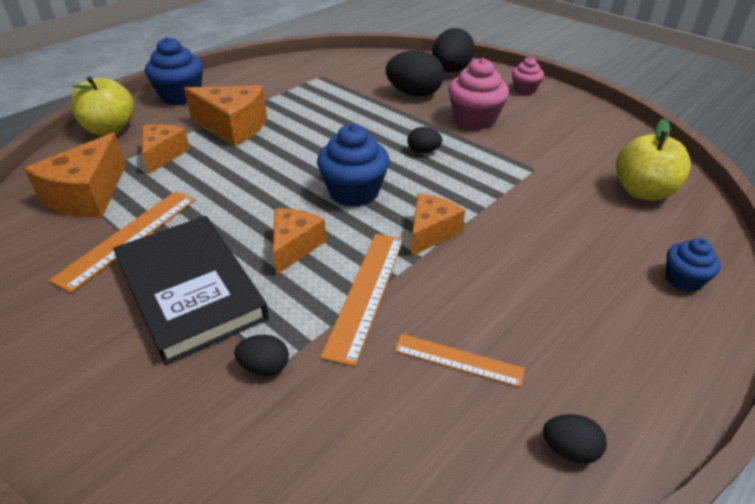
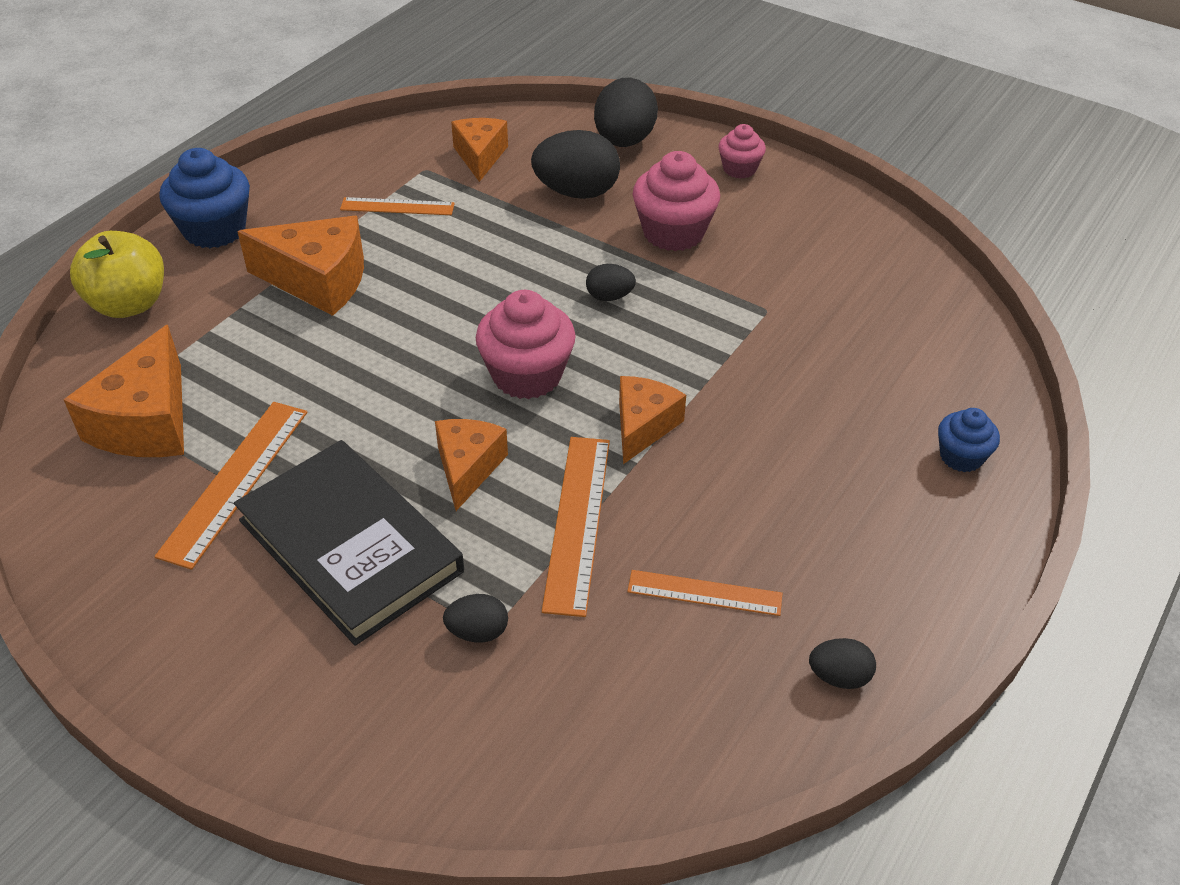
camera: 10 degrees left, 5 degrees up
orange cheese [142,124,190,174] -> orange cheese moved to [451,118,508,182]
blue cupcake [317,124,389,207] -> pink cupcake [476,290,576,399]
yellow apple [616,118,691,201] -> none
none -> orange ruler [340,197,455,215]

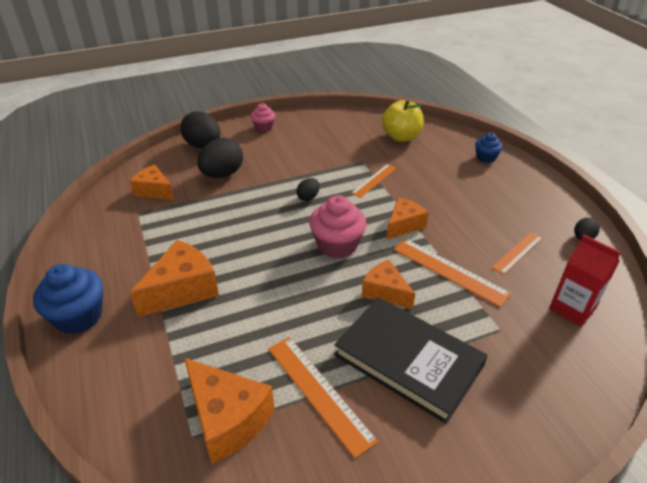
camera: 55 degrees left, 5 degrees down
yellow apple [70,231,164,318] -> yellow apple moved to [382,100,424,142]
black book [234,440,464,646] -> black book turned 45 degrees clockwise [334,297,488,424]
orange ruler [340,197,455,215] -> orange ruler moved to [351,164,397,198]
black egg [443,594,508,642] -> none
orange cheese [619,376,686,464] -> orange cheese turned 75 degrees clockwise [387,197,429,240]
pink cupcake [632,151,720,251] -> none
none -> red carton [549,235,621,327]

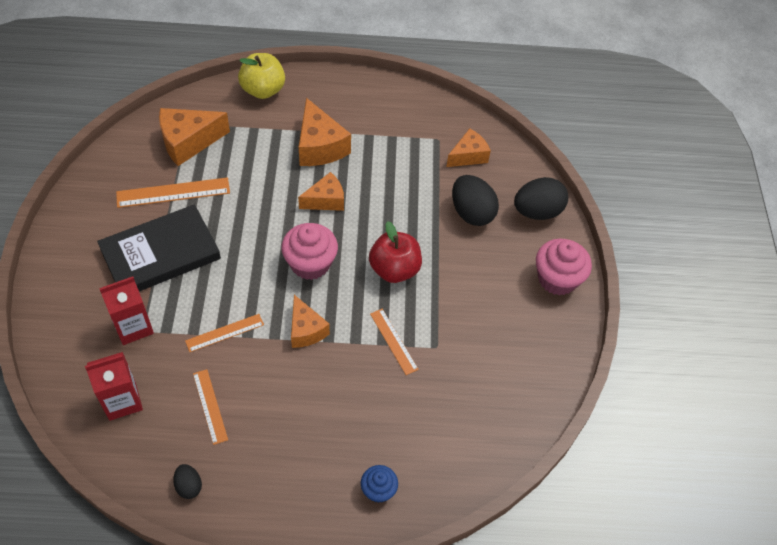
camera: 110 degrees right, 15 degrees up
blue cupcake [33,264,103,334] -> none
pink cupcake [251,103,275,132] -> pink cupcake [536,239,592,295], size x1.73
black egg [296,178,320,201] -> red apple [369,221,422,283]
orange cheese [362,260,415,309] -> orange cheese moved to [298,172,344,211]
yellow apple [382,100,424,142] -> yellow apple moved to [238,53,285,99]
orange ruler [393,238,511,307] -> orange ruler [185,314,264,352], size x0.64
none -> red carton [99,276,154,345]

